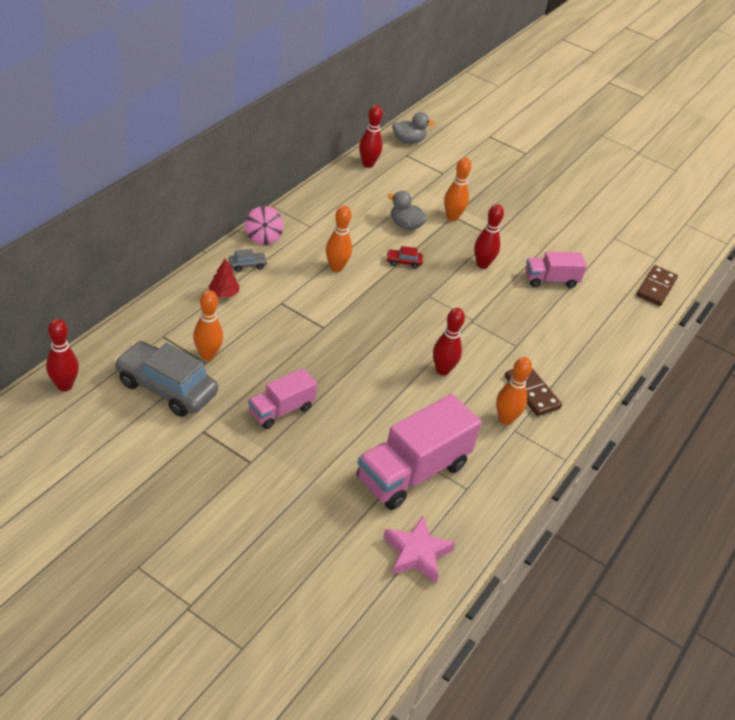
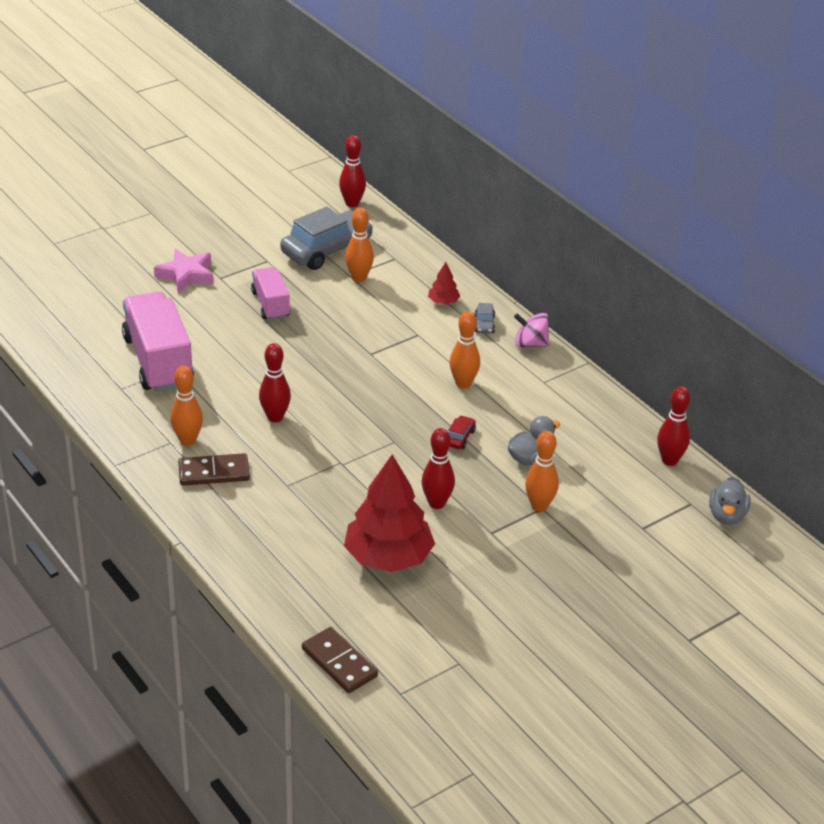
camera: 115 degrees right, 5 degrees down
pink star [383,516,456,583] -> pink star moved to [154,249,214,293]
pink truck [525,252,587,288] -> red tree [344,455,435,572]

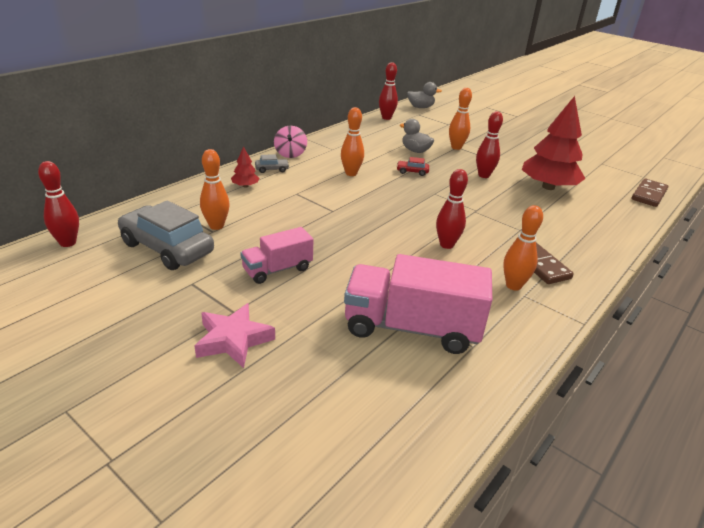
camera: 105 degrees left, 5 degrees down
pink truck [122,292,194,392] -> pink truck turned 45 degrees clockwise [344,254,492,354]

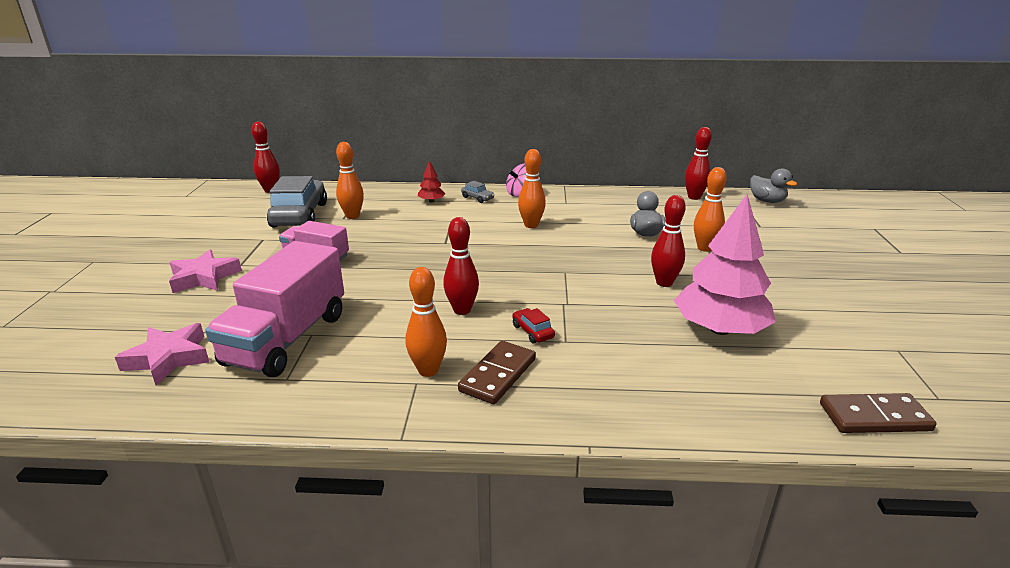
camera: 55 degrees right, 5 degrees down
pink truck [344,254,492,354] -> pink truck turned 135 degrees counterclockwise [205,241,344,377]
red car [396,157,429,176] -> red car moved to [512,308,555,344]
red tree [522,96,586,190] -> pink tree [674,194,776,335]
none -> pink star [115,323,209,385]

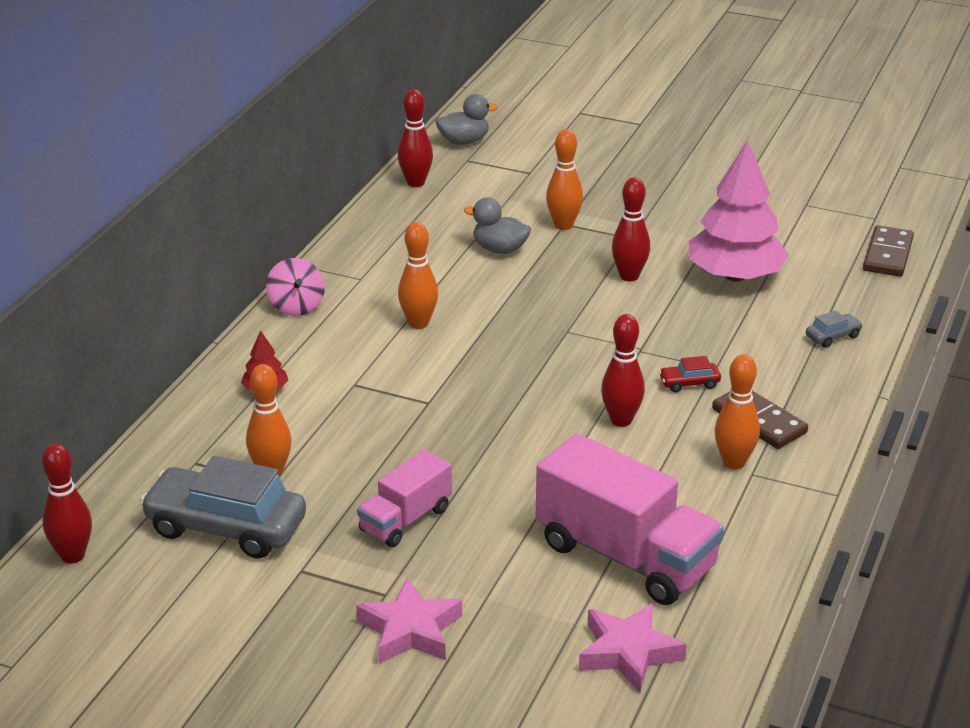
camera: 70 degrees left, 5 degrees up
grey car [461,181,495,203] -> grey car moved to [806,310,863,348]

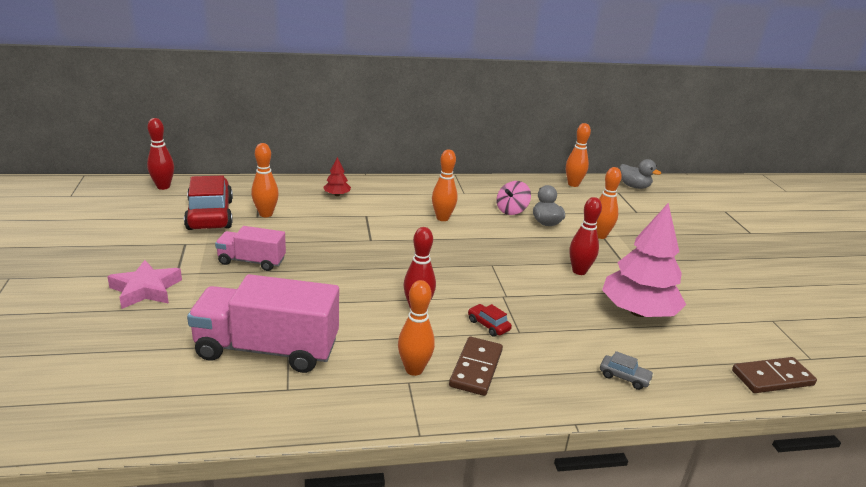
camera: 55 degrees right, 5 degrees down
grey car [140,456,306,559] -> red car [184,176,233,230]
pink spinning top [266,258,325,316] -> pink spinning top moved to [496,181,531,215]
red bowling pin [398,89,433,187] -> orange bowling pin [566,123,591,187]
pink truck [536,434,724,605] -> pink truck turned 90 degrees clockwise [187,274,339,373]
pink star [579,603,687,693] -> none

